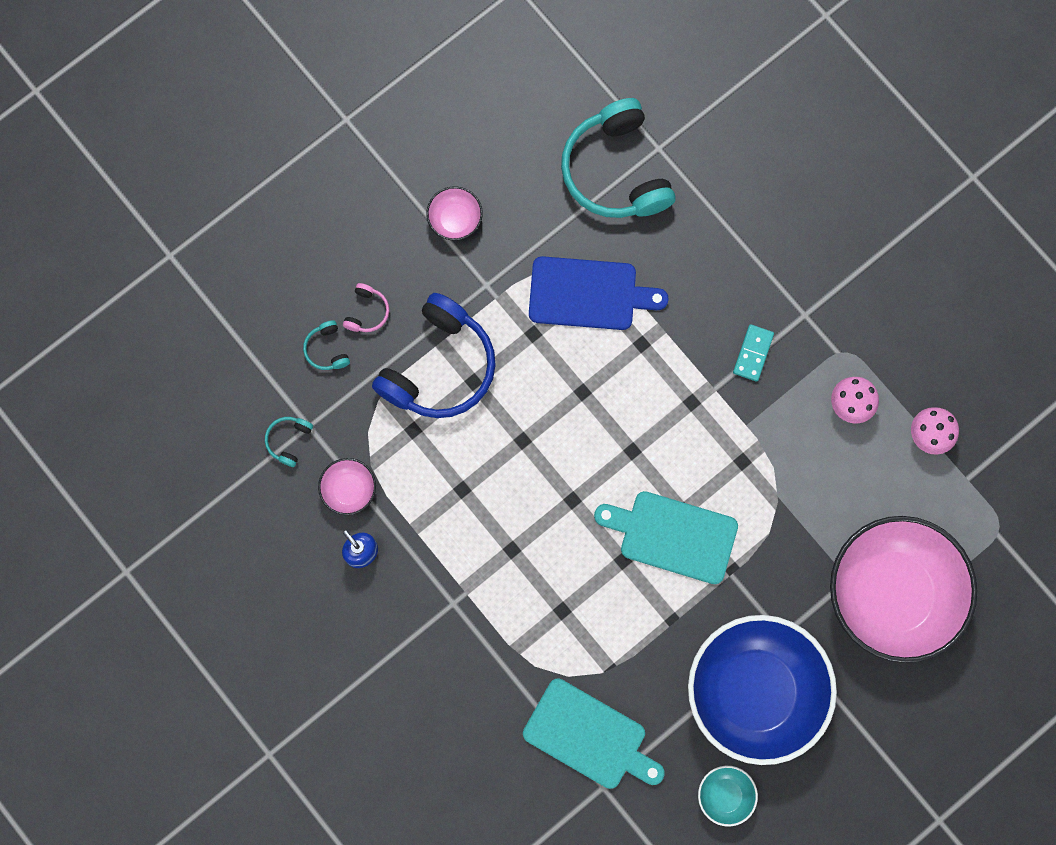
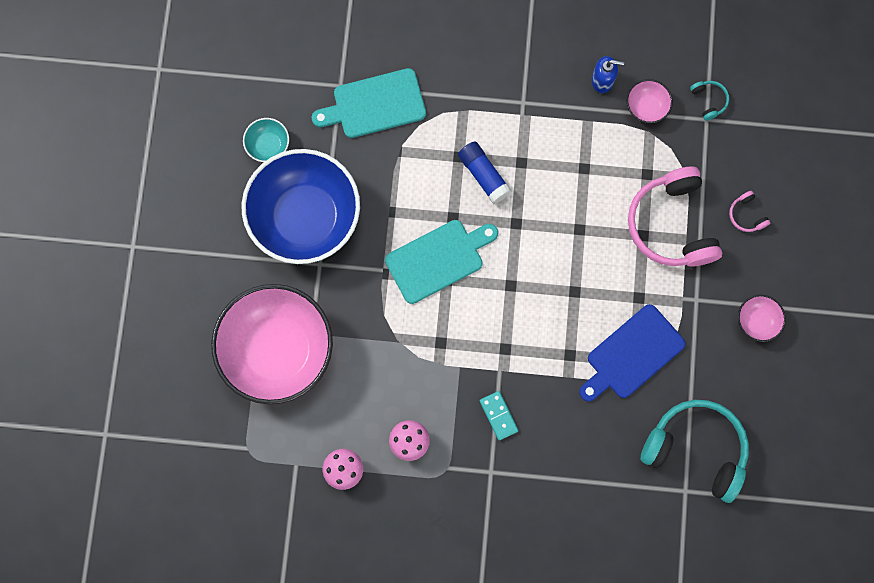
camera: 135 degrees right, 0 degrees up
turquoise headphones [303,320,350,370] -> none
blue headphones [372,293,496,418] -> pink headphones [628,167,722,267]
none -> blue glue stick [458,141,512,204]

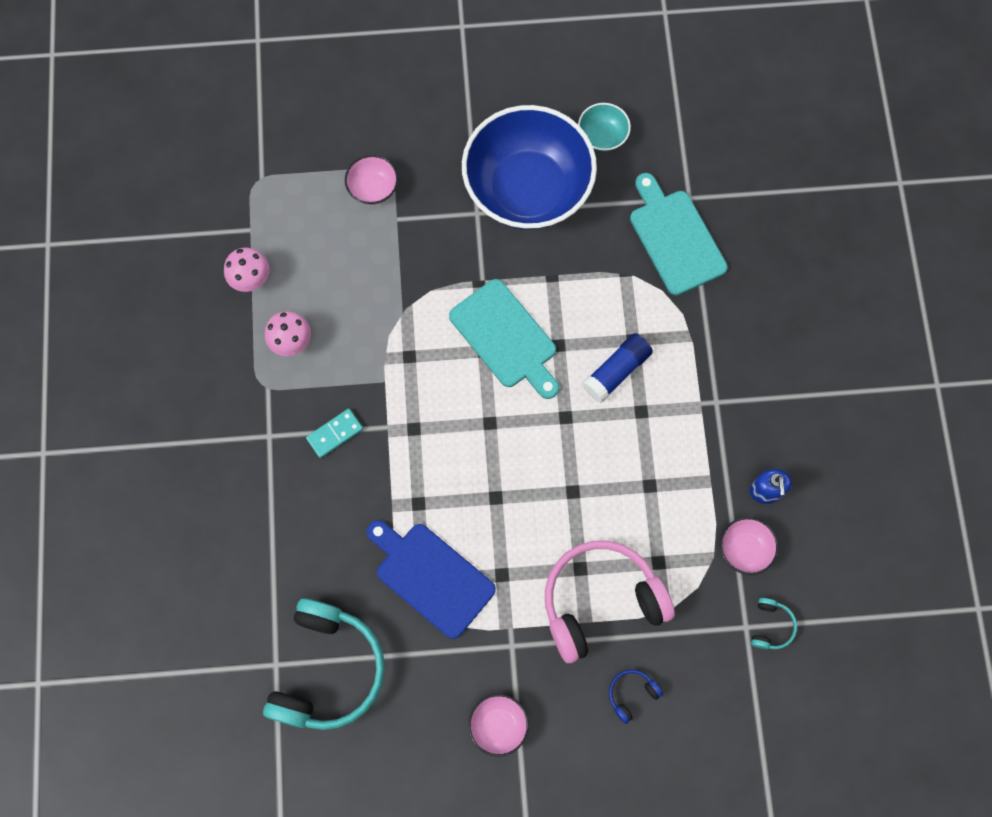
camera: 80 degrees right, 5 degrees down
pink bowl [211,284,333,404] -> pink bowl [345,155,398,205], size x0.41
turquoise headphones [690,81,729,121] -> turquoise headphones turned 45 degrees counterclockwise [751,598,797,649]
pink headphones [729,191,770,232] -> blue headphones [609,670,663,724]

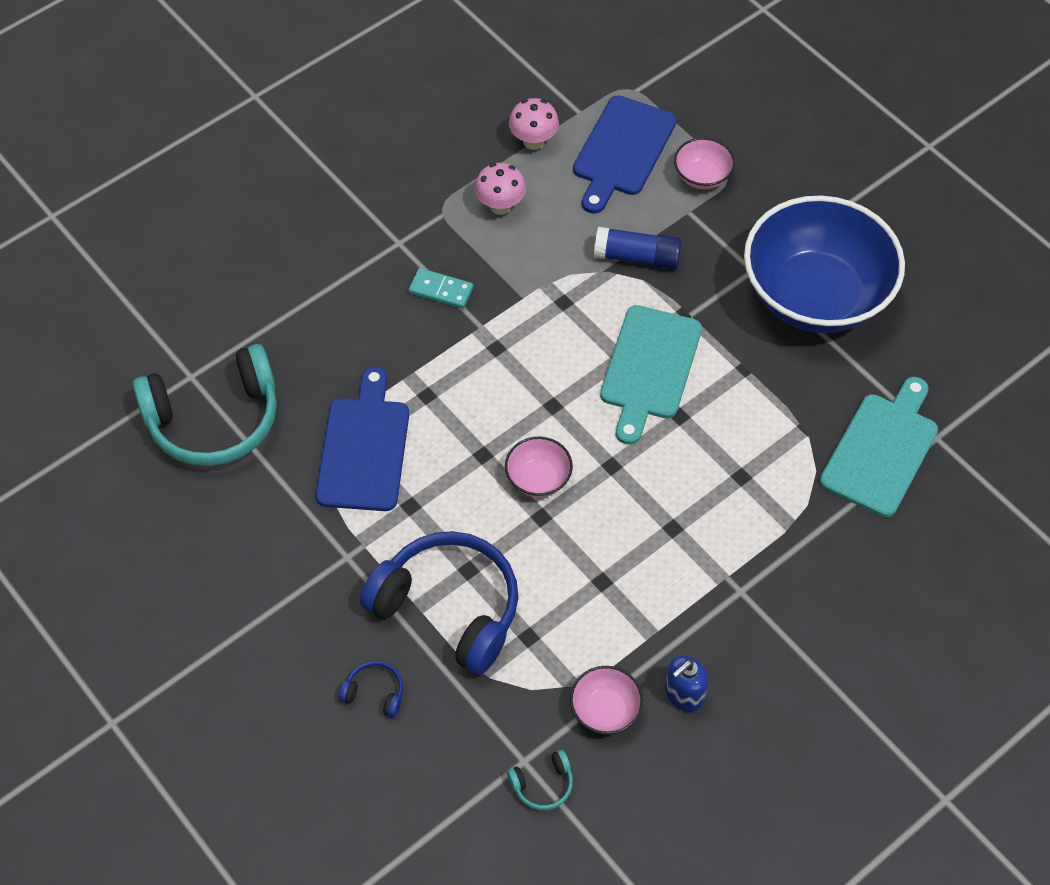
camera: 55 degrees right, 15 degrees down
pink bowl [468,694,529,757] -> pink bowl moved to [505,436,573,497]
pink headphones [545,541,675,663] -> blue headphones [360,531,519,675]
turquoise bowl [578,103,631,152] -> none
blue glue stick [582,333,653,403] -> blue glue stick moved to [594,227,682,269]
none -> blue cutting board [573,95,677,214]

